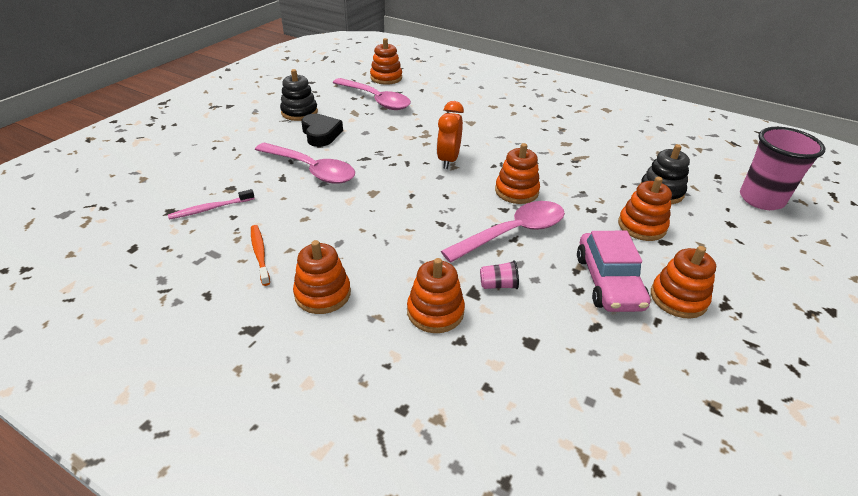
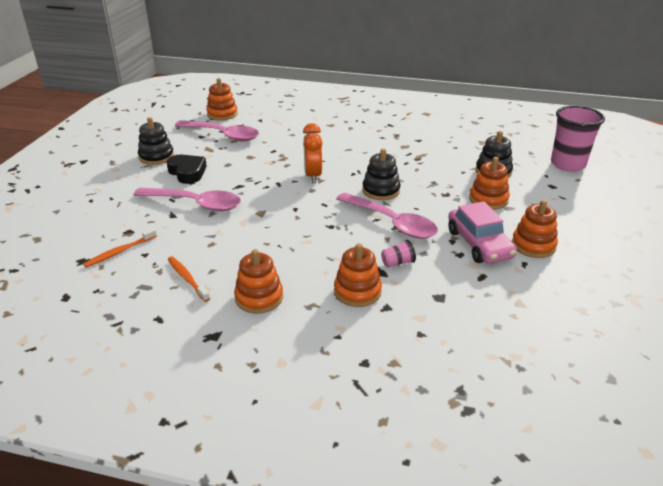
camera: 15 degrees left, 5 degrees down
pink toothbrush [168,189,255,219] -> orange toothbrush [83,228,157,267]
pink spoon [441,201,565,263] -> pink spoon turned 90 degrees clockwise [336,193,438,239]
orange stacking toy [495,143,540,204] -> black stacking toy [362,148,401,200]

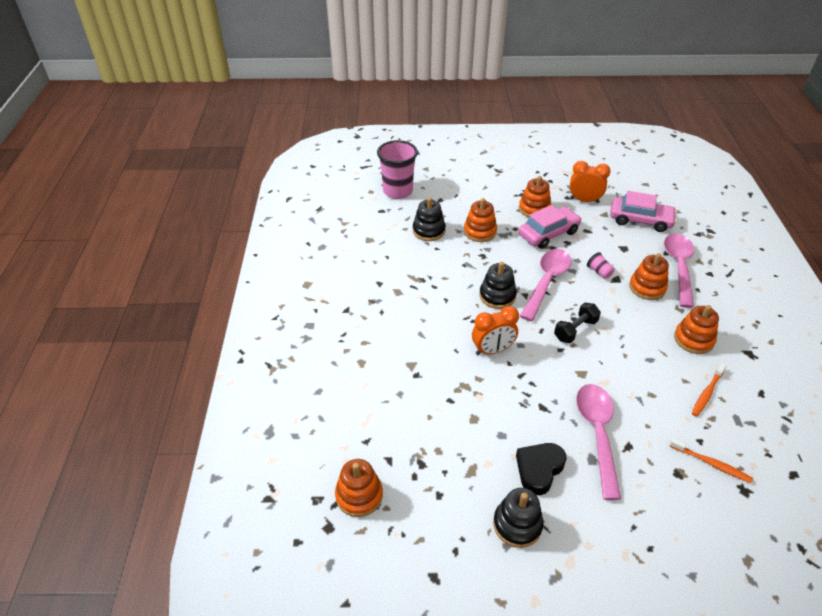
camera: 105 degrees left, 10 degrees up
pink spoon [175,120,259,141] -> pink spoon moved to [664,233,694,308]
none -> black dumbbell [554,303,601,343]
none -> orange clock [570,161,611,203]
none -> pink car [610,191,677,232]

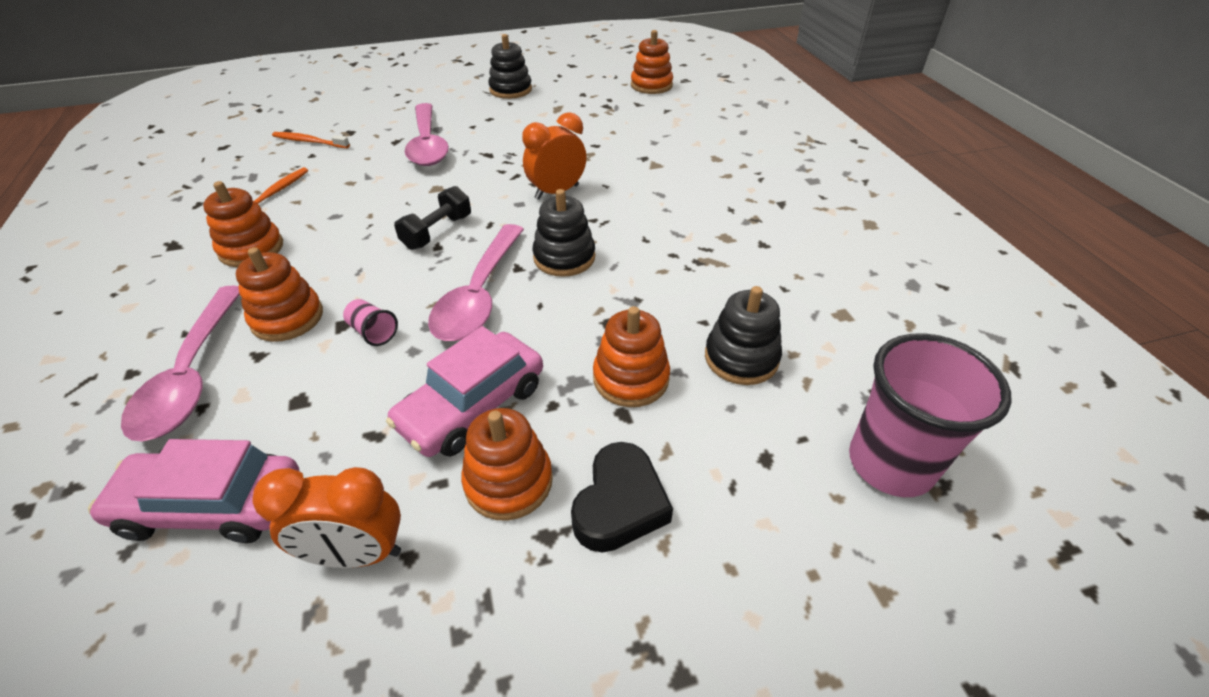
camera: 165 degrees right, 0 degrees up
black heart [516,443,567,495] -> black heart moved to [571,442,673,553]

